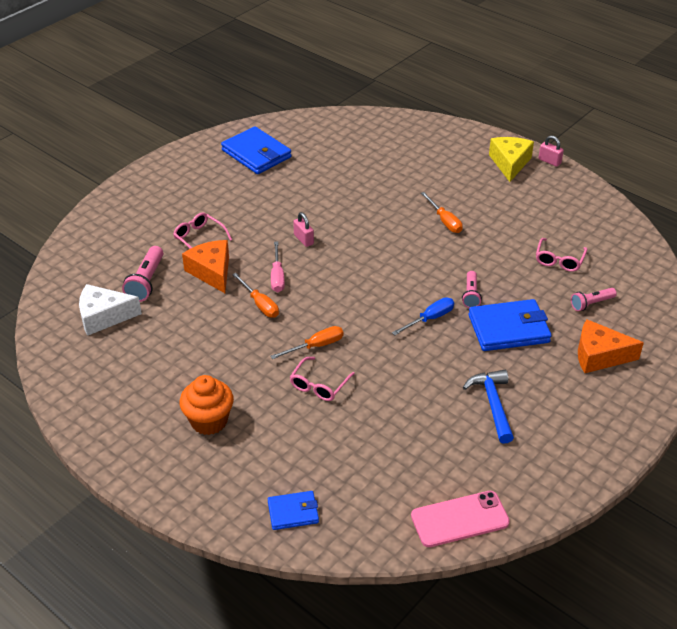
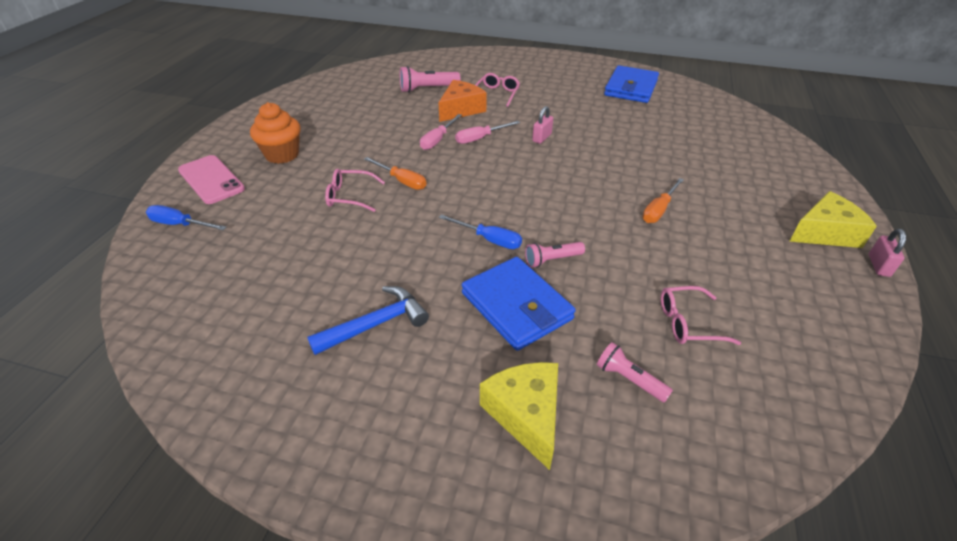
camera: 65 degrees right, 0 degrees up
white cheese [79,284,142,336] -> none
orange screwdriver [232,273,279,317] -> pink screwdriver [420,114,462,150]
blue wallet [268,491,319,530] -> blue screwdriver [146,205,226,230]
pink phone [411,491,510,547] -> pink phone moved to [178,155,245,204]
orange cheese [578,319,644,373] -> yellow cheese [480,362,558,470]

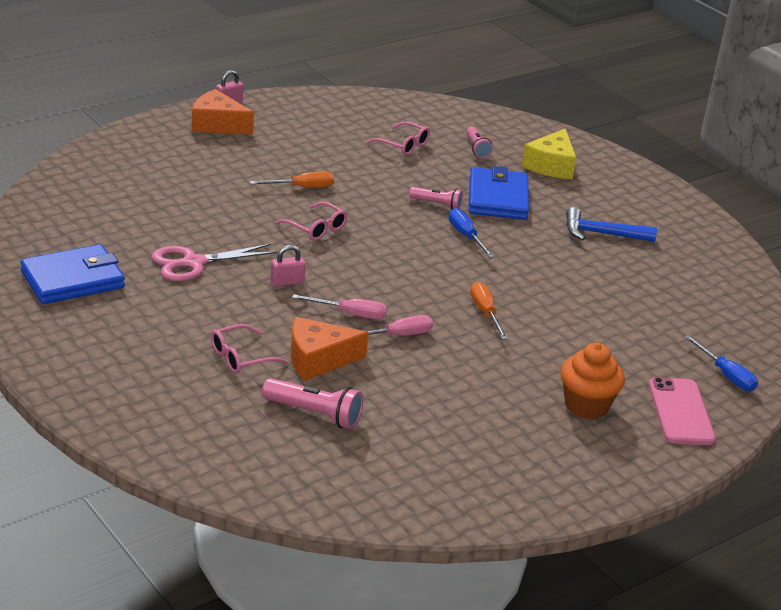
camera: 145 degrees left, 10 degrees down
pink glasses [325,169,385,212] -> pink glasses moved to [275,202,347,241]
yellow cheese [789,191,877,248] -> orange cheese [191,89,254,134]
none -> pink scissors [152,244,277,281]

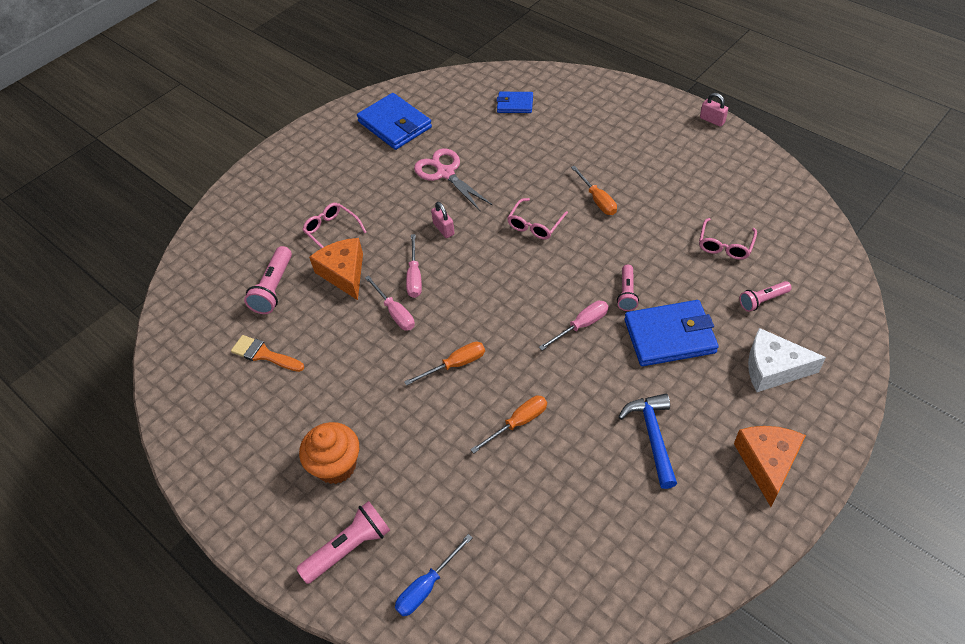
camera: 85 degrees right, 20 degrees up
orange cheese [191,89,254,134] -> orange cheese moved to [734,426,806,507]
blue screwdriver [449,208,494,258] -> pink screwdriver [539,301,608,350]
yellow cheese [522,128,576,179] -> white cheese [748,328,826,392]
pink phone [649,377,716,445] -> pink flashlight [296,501,390,584]
none -> orange brush [231,335,304,372]
none -> orange screwdriver [470,395,547,453]
none -> blue wallet [497,92,533,113]

